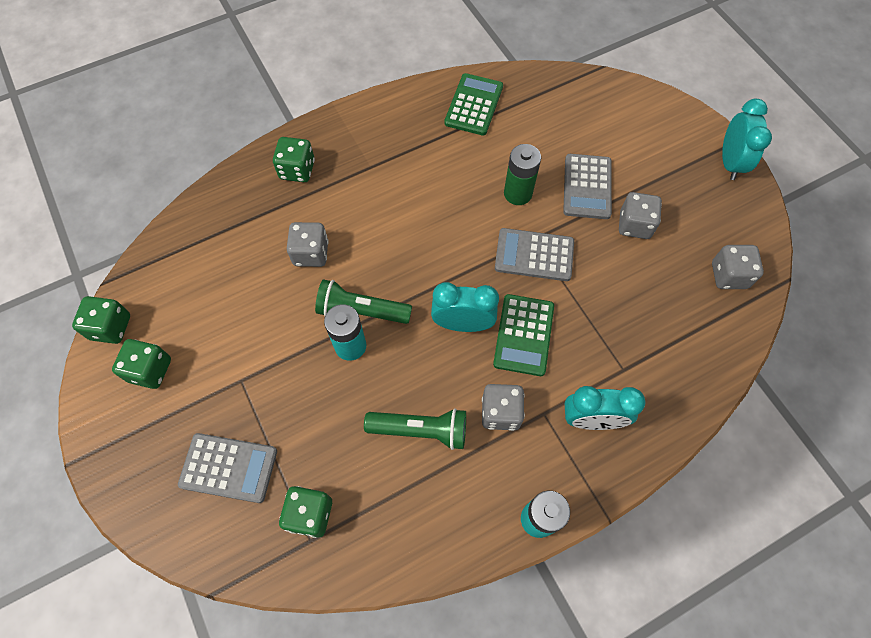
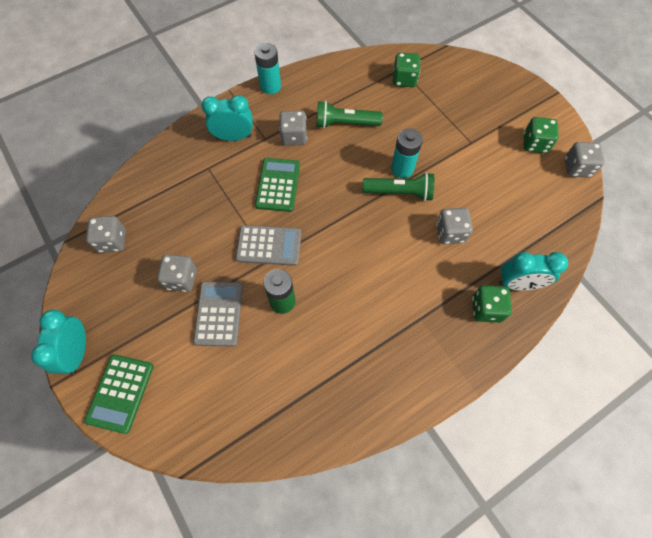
camera: 175 degrees right, 0 degrees up
green dice [72,296,130,344] -> grey dice [565,142,605,178]
grey calculator [178,433,277,503] -> none
turquoise clock [431,282,499,332] -> turquoise clock moved to [499,252,568,290]
green calculator [444,73,503,135] -> green calculator moved to [84,354,154,434]

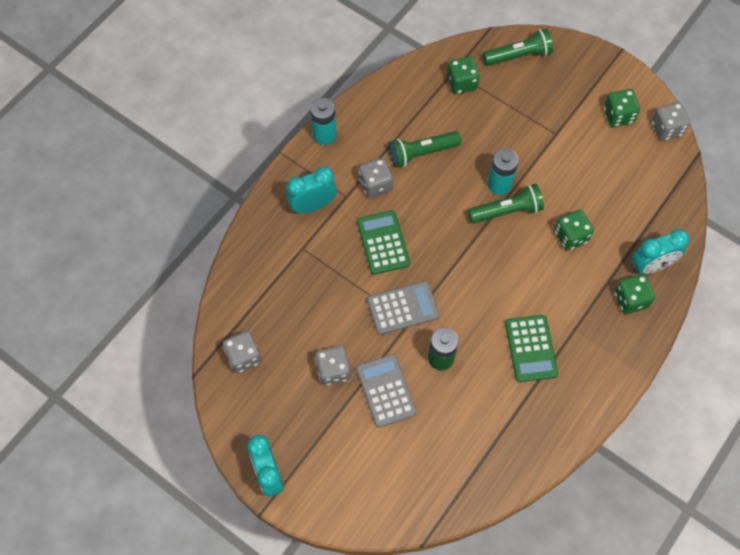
camera: 20 degrees left, 0 degrees up
green calculator [84,354,154,434] -> green calculator moved to [505,315,558,382]
grey dice [436,208,473,244] -> green dice [554,210,594,251]
none -> green flashlight [483,29,553,66]

